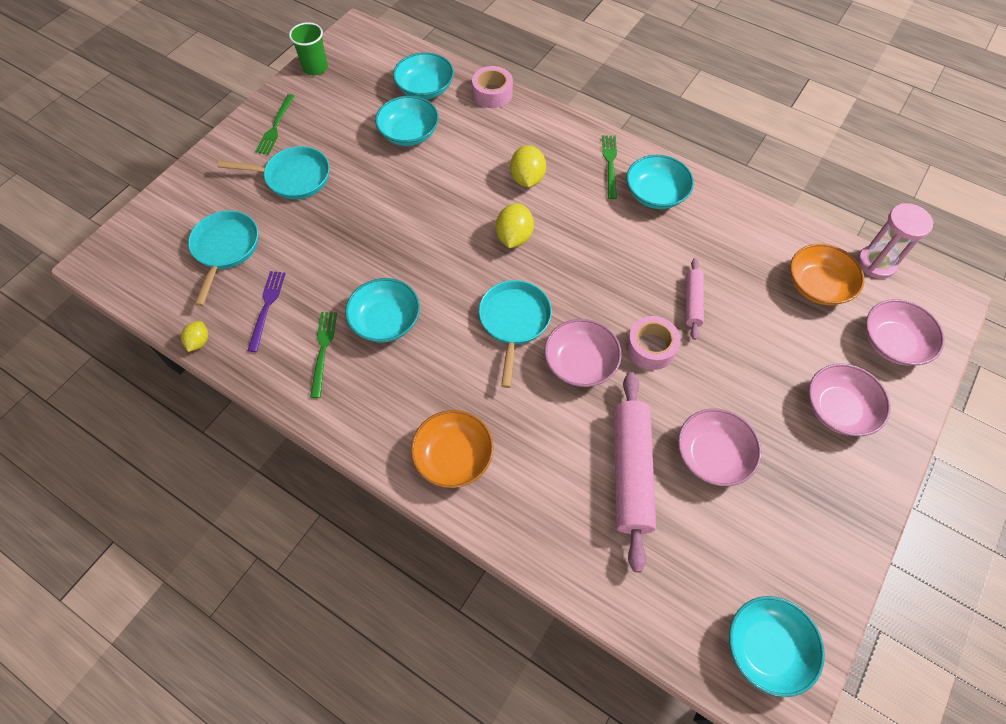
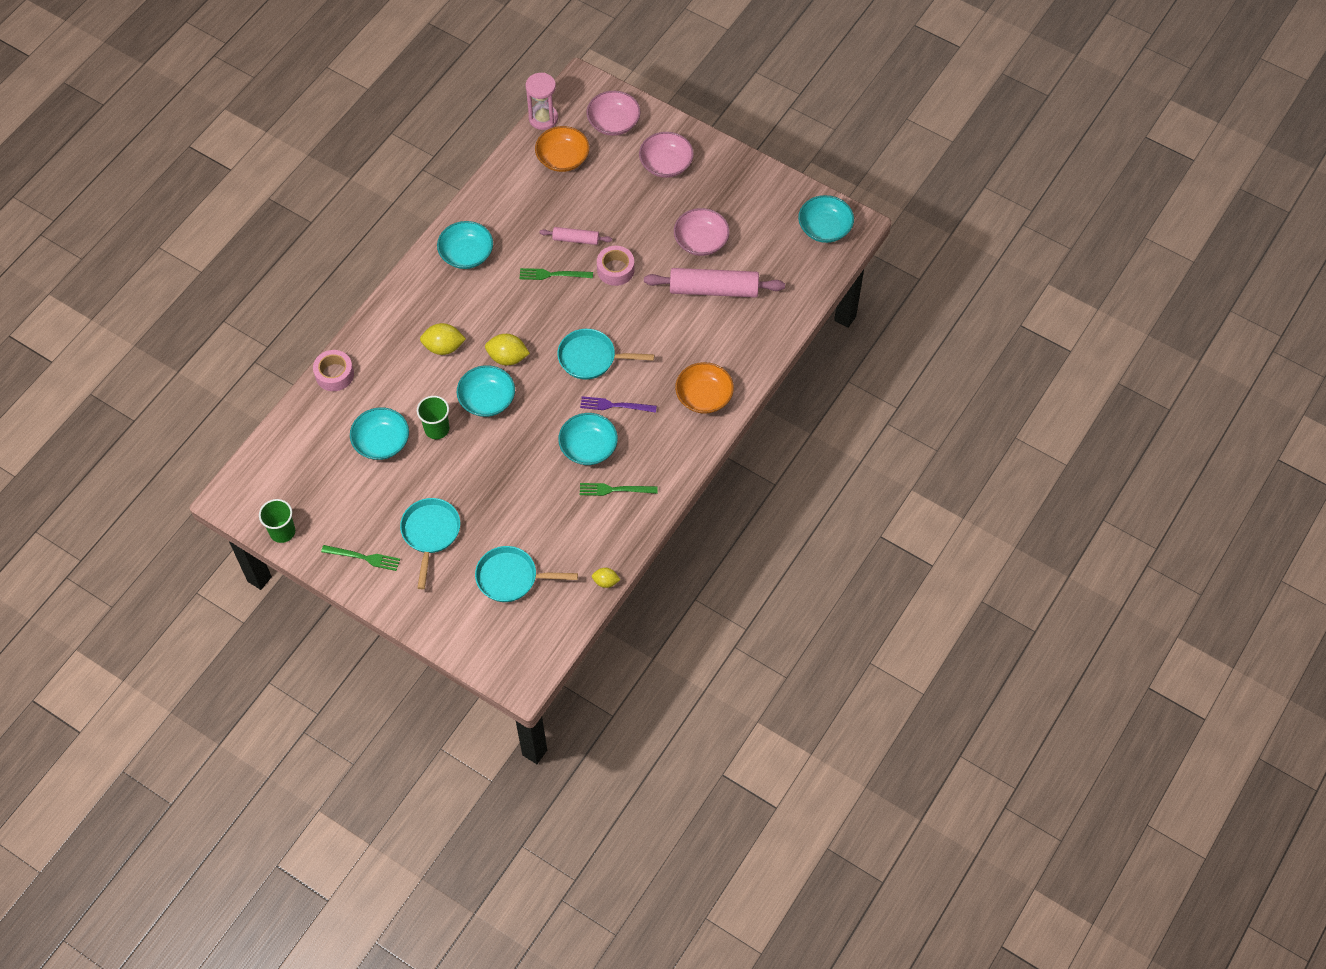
camera: 90 degrees left, 0 degrees up
purple fork [247,271,286,352] -> purple fork moved to [580,396,657,413]
turquoise bowl [393,52,454,99] -> turquoise bowl moved to [457,365,515,417]
pink bowl [544,319,622,387] -> none
green fork [602,135,617,199] -> green fork moved to [520,268,593,280]
none -> green cup [417,396,449,439]

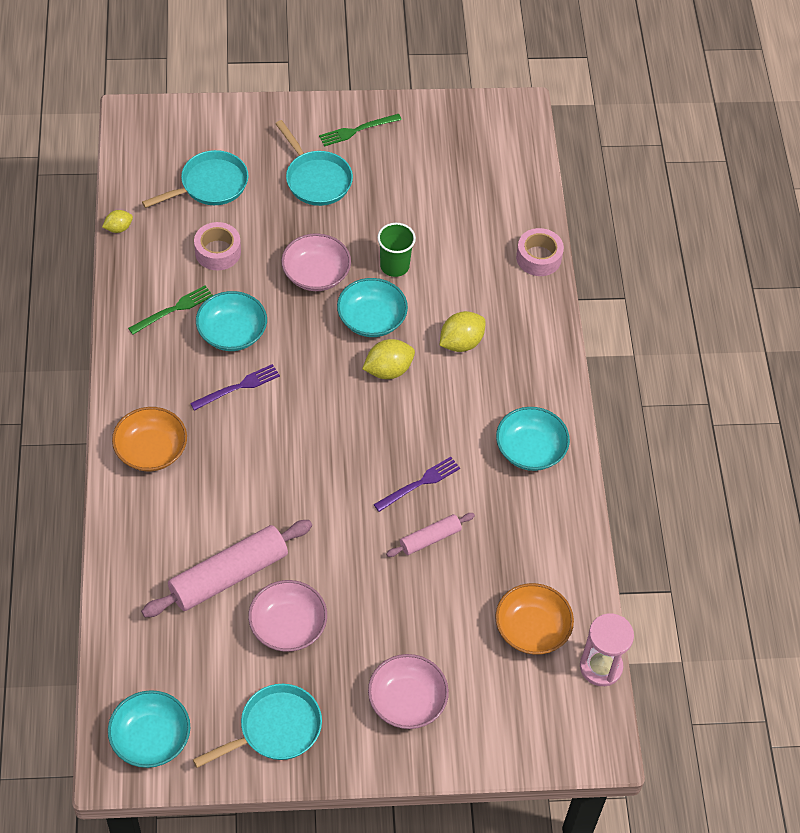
camera: 140 degrees right, 5 degrees down
green cup [259,499,295,543] -> none
turquoise bowl [350,407,409,460] -> none
green fork [520,268,593,280] -> purple fork [374,457,460,512]
turquoise pan [557,329,654,379] -> turquoise pan moved to [193,684,322,768]
pink bowl [587,91,640,136] -> pink bowl moved to [281,233,351,291]
pink tape [597,246,635,286] -> pink tape moved to [194,222,241,270]

